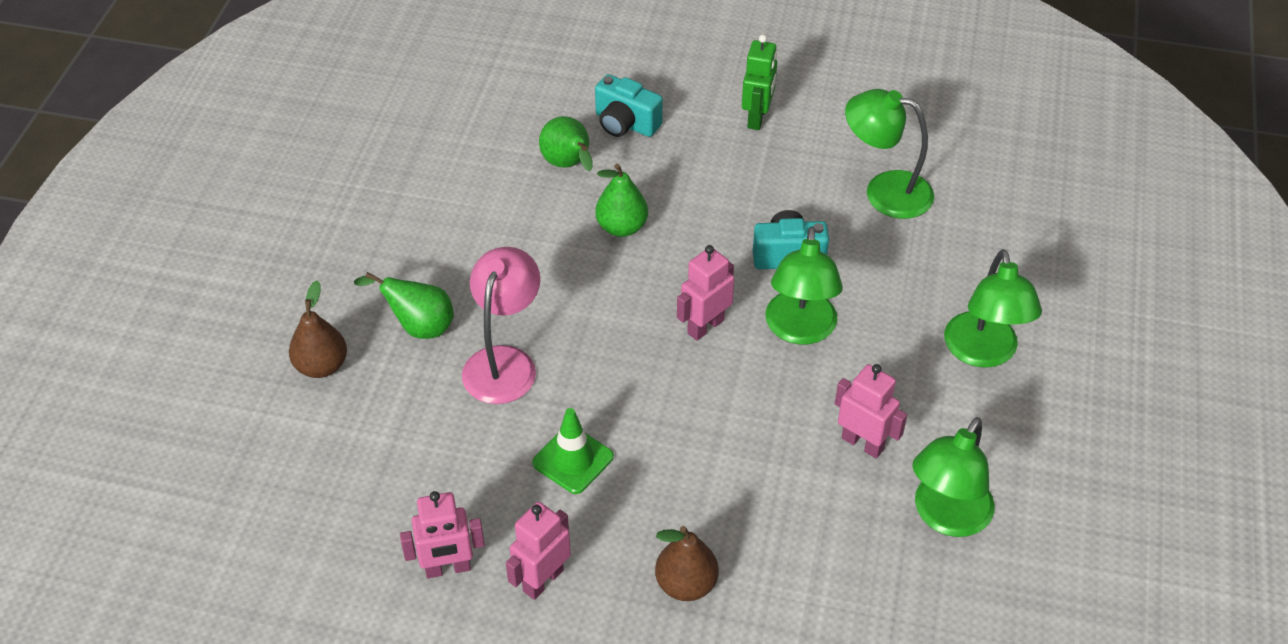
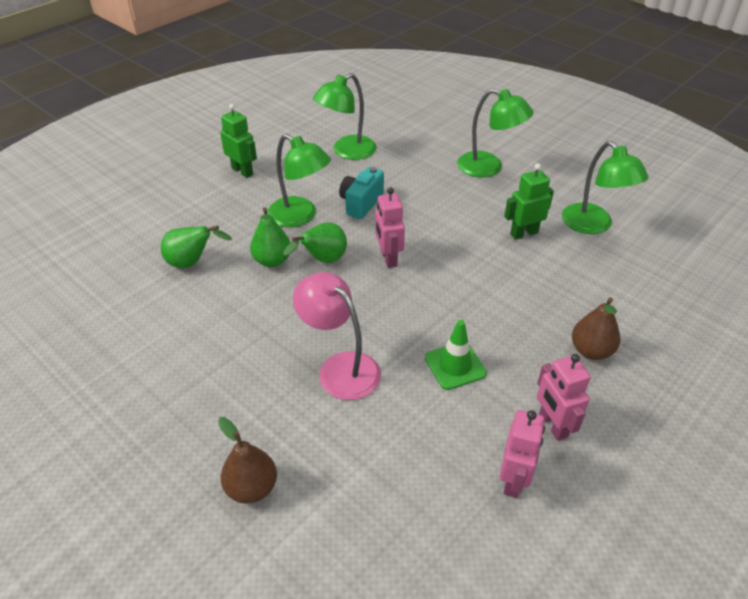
camera: 60 degrees left, 5 degrees down
green pear [354,272,454,339] -> green pear moved to [283,222,347,263]
turquoise camera [595,74,663,137] -> none
green lamp [765,227,843,345] -> green lamp moved to [267,134,331,227]
pink robot [835,364,907,459] -> green robot [504,164,554,240]

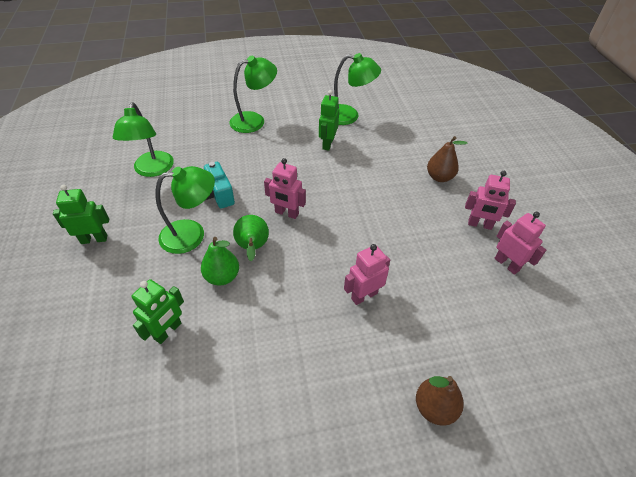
camera: 55 degrees left, 5 degrees up
green pear [161,225,232,268] -> green robot [132,279,184,344]
pink lamp [293,272,381,400] -> pink robot [344,244,390,305]
green traffic cone [425,320,487,390] -> none

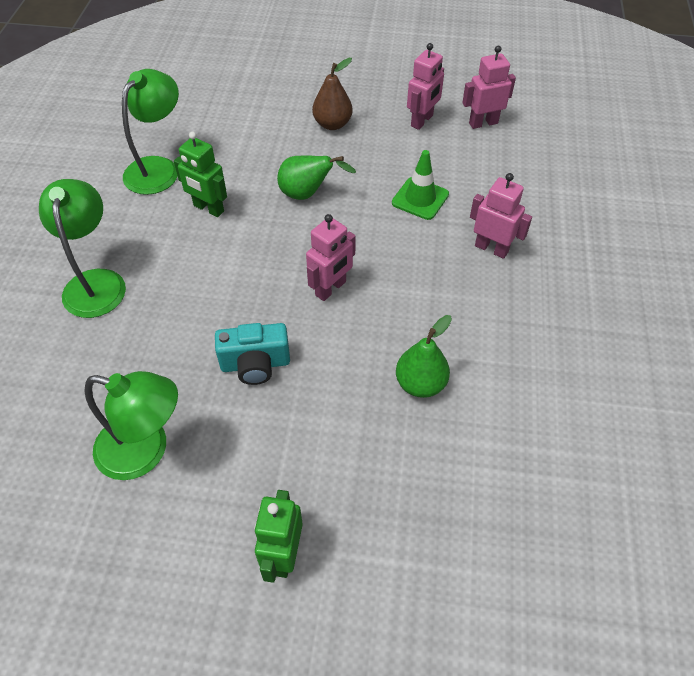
camera: 70 degrees left, 5 degrees up
green robot [132,279,184,344] -> none
green lamp [155,166,215,254] -> none
green pear [233,215,269,261] -> green pear moved to [277,155,356,200]
pink robot [344,244,390,305] -> pink robot turned 135 degrees clockwise [470,173,532,259]
brown pear [416,376,464,426] -> none
none -> green traffic cone [392,150,449,220]

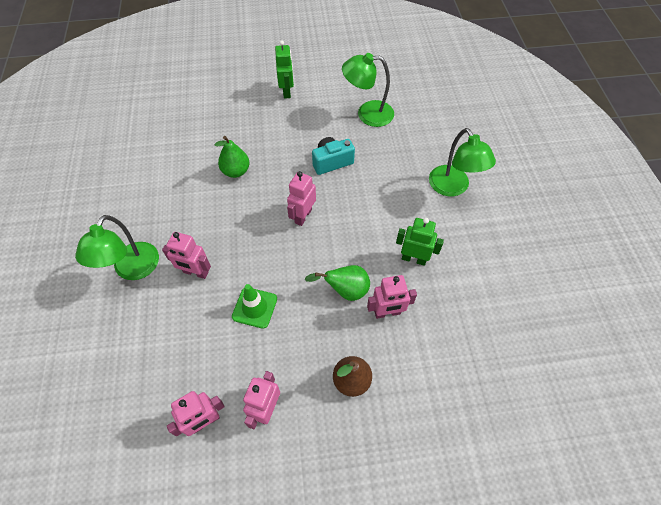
camera: 165 degrees right, 5 degrees up
green lamp [122,69,179,195] -> green lamp moved to [75,215,159,280]
none -> pink robot [367,275,417,319]

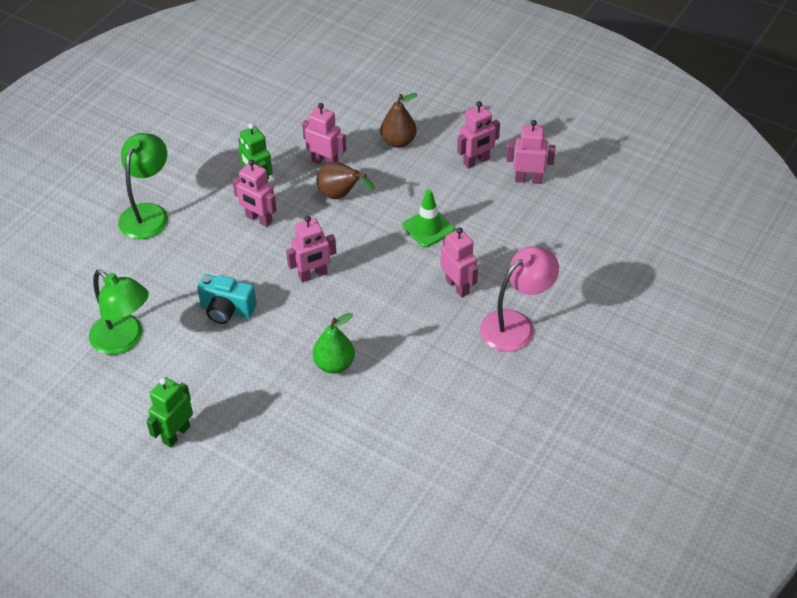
camera: 140 degrees left, 10 degrees down
green lamp [75,215,159,280] -> pink lamp [480,246,559,352]
green pear [305,265,370,301] -> brown pear [317,162,375,199]
none -> pink robot [233,159,277,227]

